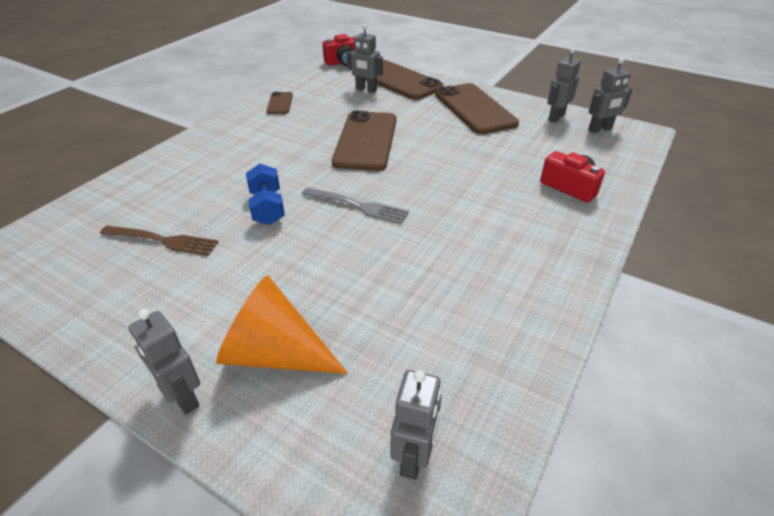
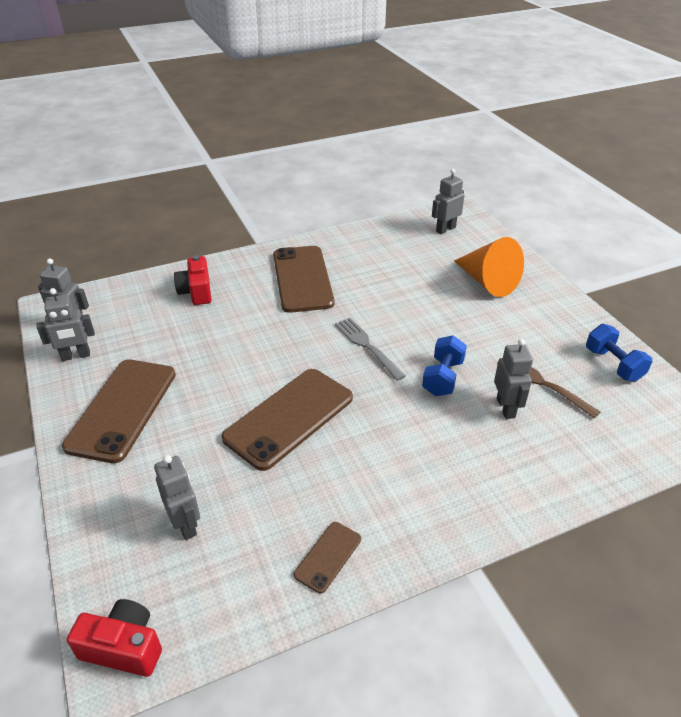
camera: 145 degrees left, 0 degrees up
grey robot [129,309,200,415] -> grey robot moved to [494,339,533,419]
brown phone [365,60,443,100] -> brown phone moved to [273,246,334,313]
none -> blue dumbbell [586,324,652,382]

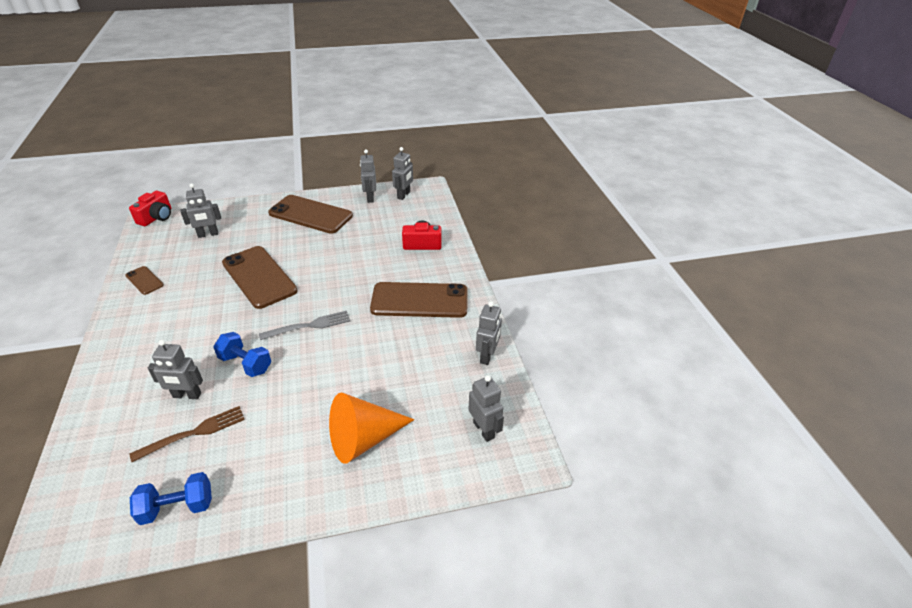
camera: 100 degrees right, 0 degrees up
none -> grey robot [476,301,502,365]

